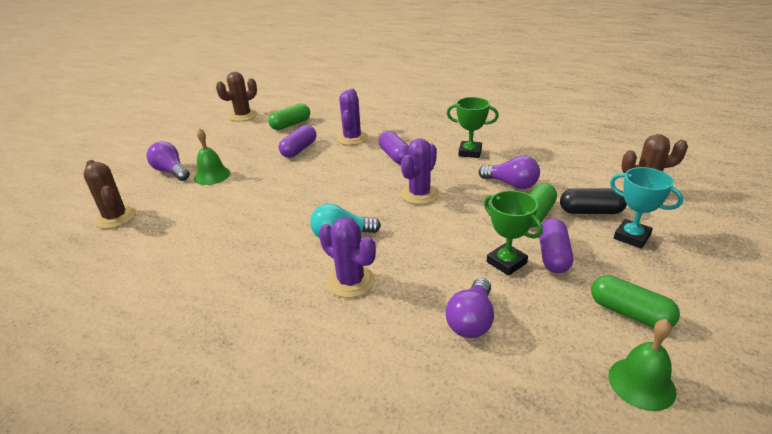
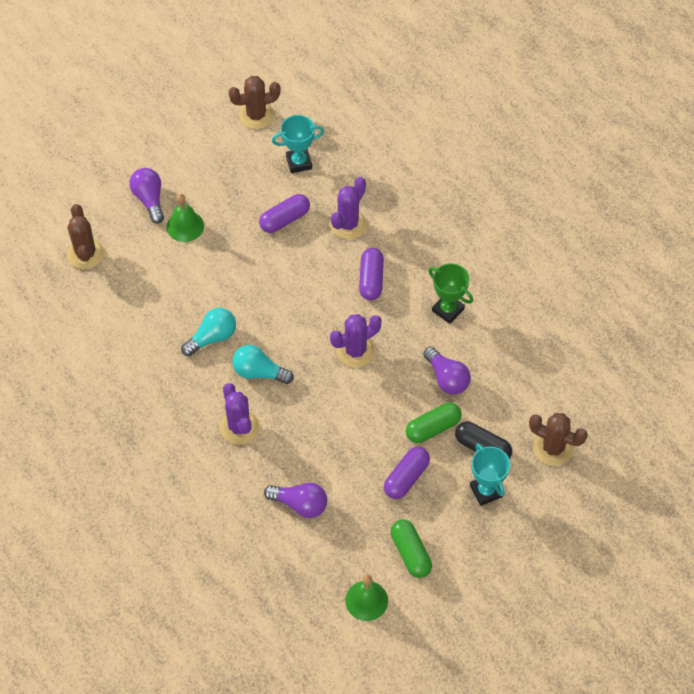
camera: 25 degrees right, 25 degrees up
green capsule [268,103,310,130] -> turquoise trophy [272,115,324,173]
purple light bulb [446,278,494,338] -> purple light bulb turned 120 degrees counterclockwise [264,483,327,518]
green trophy [484,190,543,276] -> none
none -> turquoise light bulb [181,308,236,356]

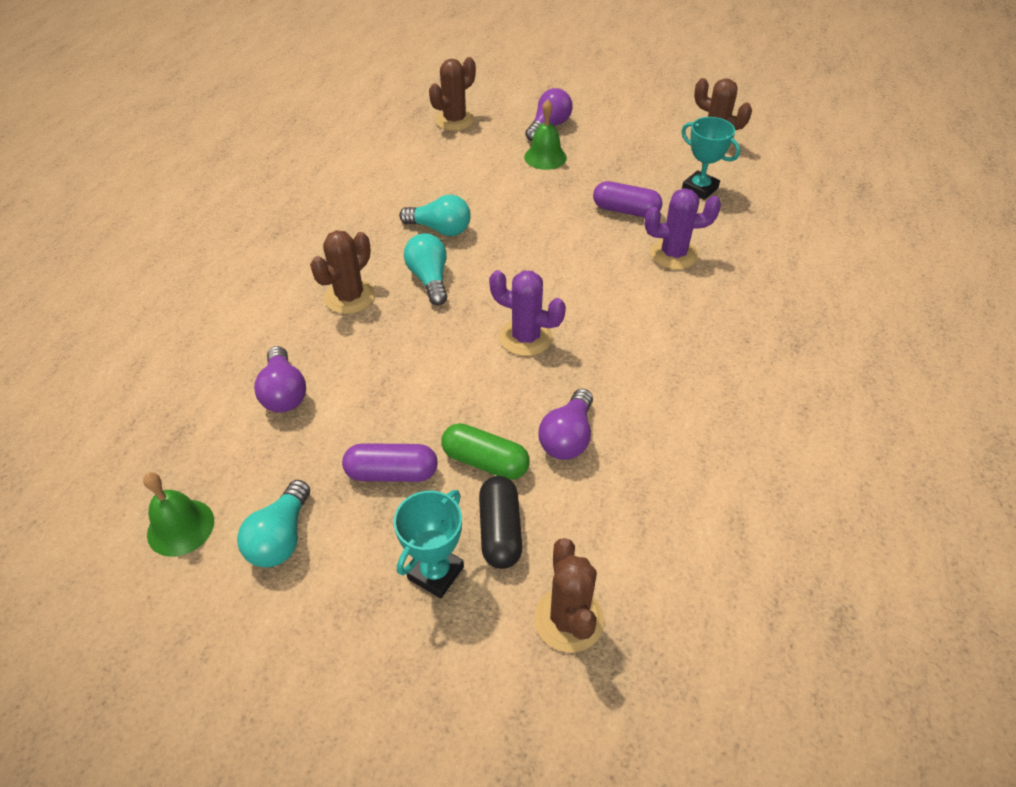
camera: 55 degrees right, 10 degrees down
purple cactus [220,383,259,444] -> brown cactus [310,230,375,314]
purple capsule [359,248,384,300] -> none
green capsule [391,519,432,578] -> turquoise light bulb [237,480,310,567]
green trophy [428,263,473,324] -> none

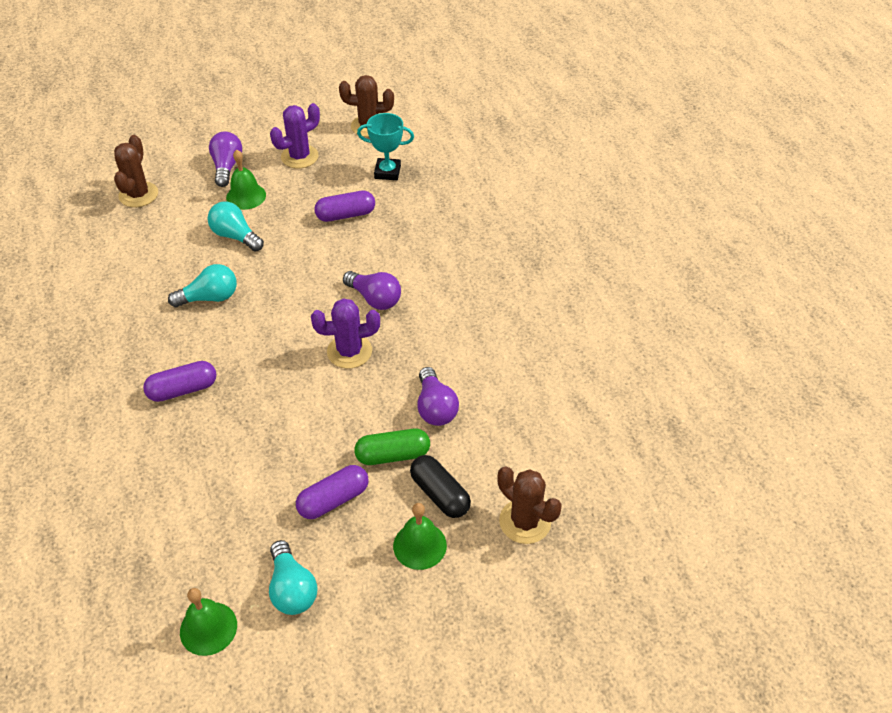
camera: 35 degrees left, 0 degrees up
purple light bulb [254,346,306,413] -> purple light bulb moved to [343,271,401,310]
brown cactus [310,230,375,314] -> purple capsule [143,361,216,402]
turquoise trophy [394,490,464,598] -> green bell [393,503,447,570]
turquoise light bulb [404,233,447,305] -> turquoise light bulb moved to [207,202,264,252]
purple cactus [645,188,721,270] -> purple cactus moved to [270,103,320,168]

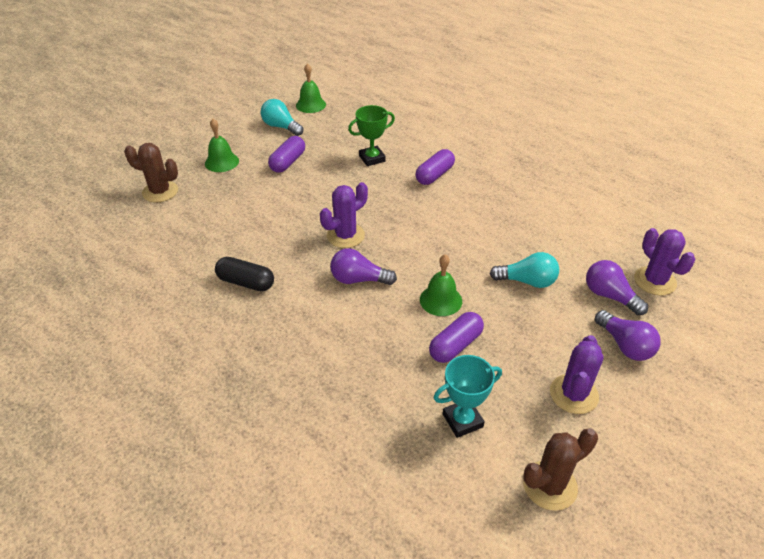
camera: 150 degrees right, 5 degrees down
brown cactus [114,135,158,207] -> purple cactus [634,228,696,295]
turquoise light bulb [168,264,237,307] -> none
green bell [226,150,266,210] -> green bell moved to [420,254,462,316]
green capsule [354,429,430,465] -> none
black capsule [410,455,471,518] -> black capsule moved to [215,257,274,291]
purple light bulb [417,367,459,426] -> purple light bulb moved to [586,260,648,315]
none -> green trophy [348,105,395,166]

